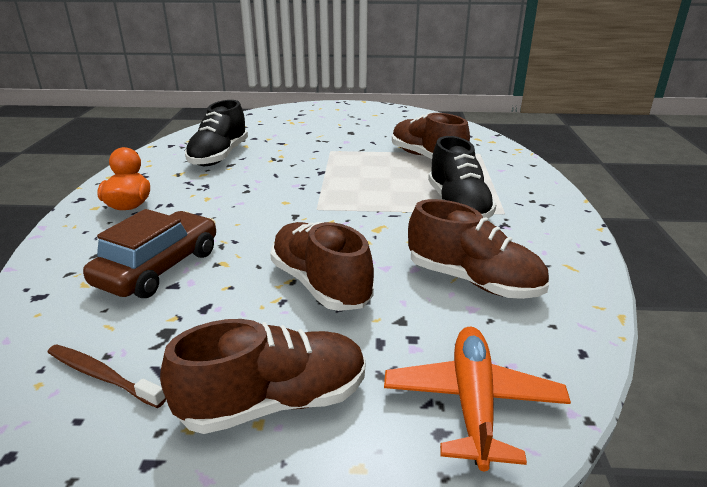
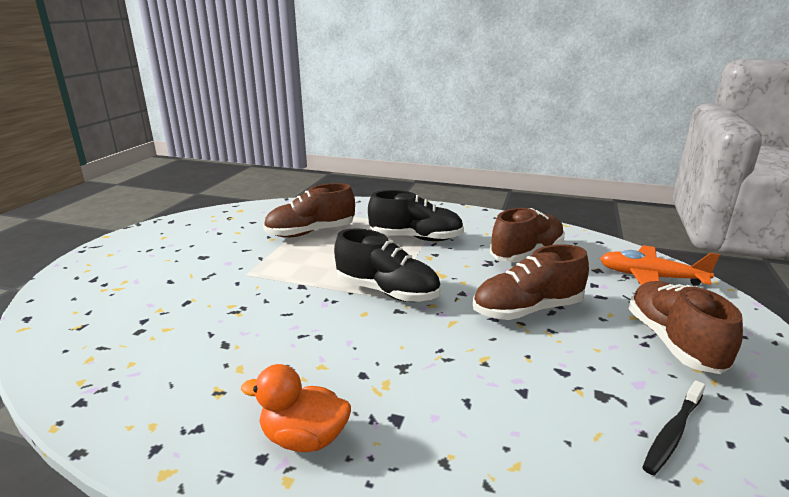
camera: 75 degrees left, 5 degrees down
brown toothbrush [47,344,166,408] -> black toothbrush [642,380,705,475]
brown car [83,209,216,298] -> none
black shoe [185,100,248,166] -> black shoe moved to [334,228,441,302]

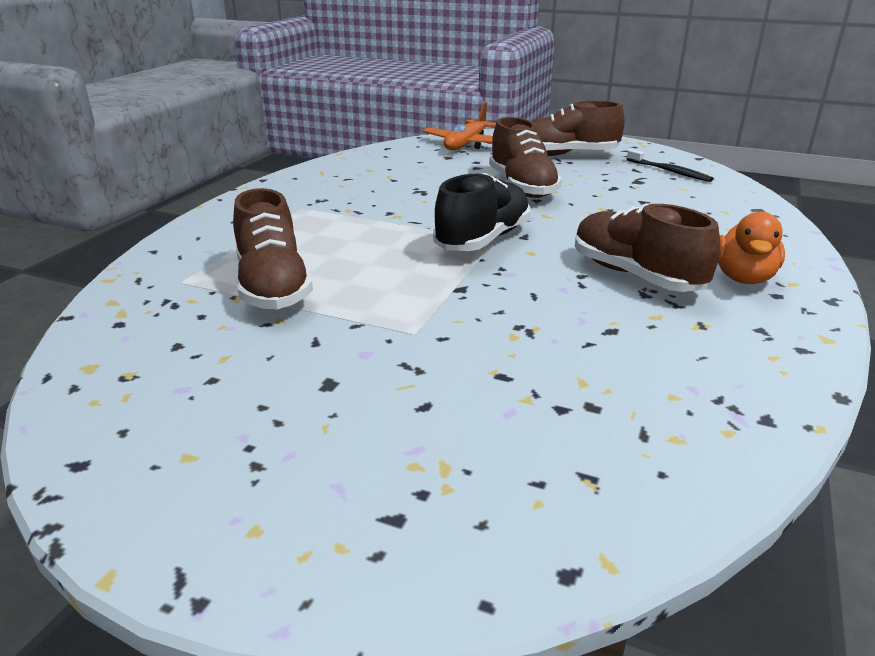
camera: 85 degrees left, 5 degrees up
black shoe [368,190,464,241] -> none
brown shoe [490,208,565,262] -> brown shoe moved to [575,203,721,292]

